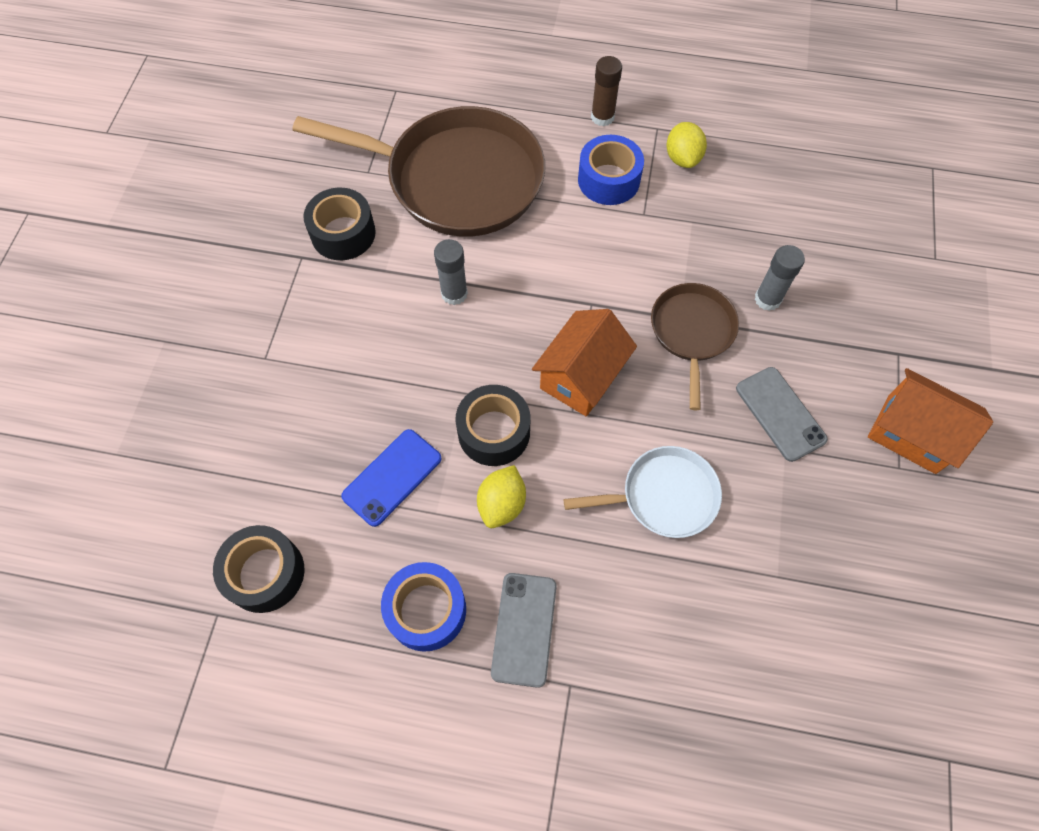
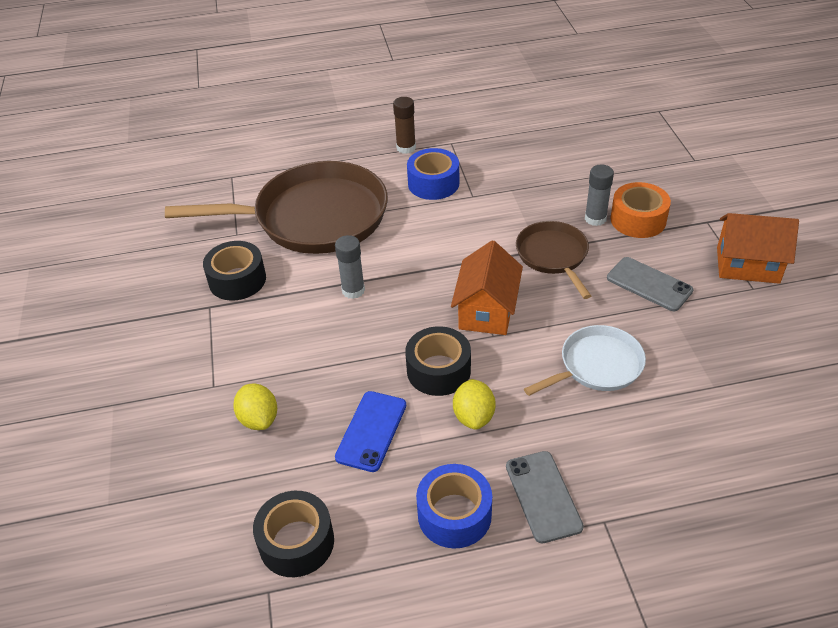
camera: 20 degrees left, 20 degrees down
yellow lemon [666,122,707,168] -> yellow lemon moved to [233,383,277,430]
none -> orange tape [611,182,671,238]

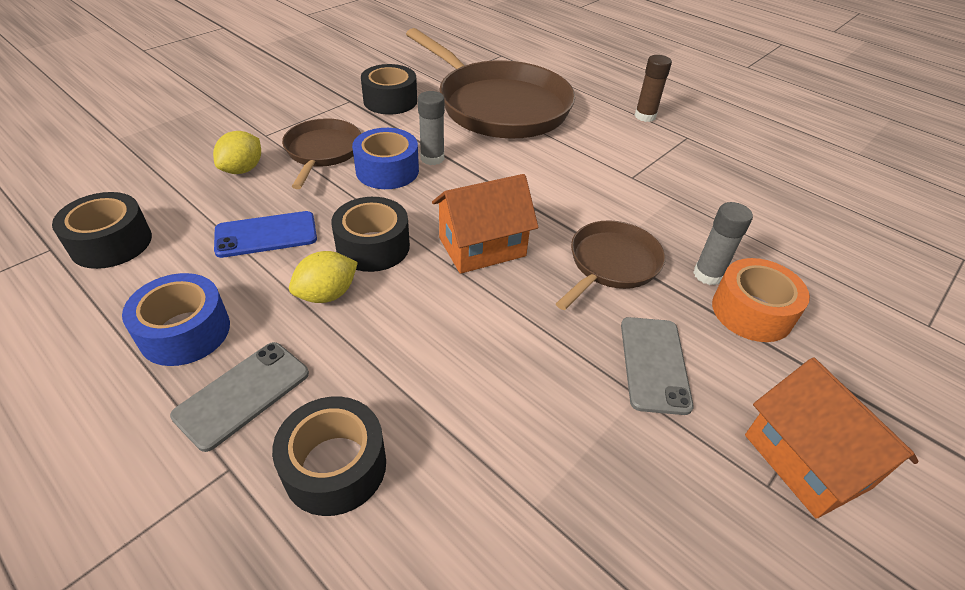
camera: 50 degrees right, 0 degrees up
blue tape [407,148,459,200] -> blue tape moved to [352,128,419,189]
white pan [524,325,646,396] -> none
none -> black tape [272,397,386,516]
none -> brown pan [282,118,361,189]

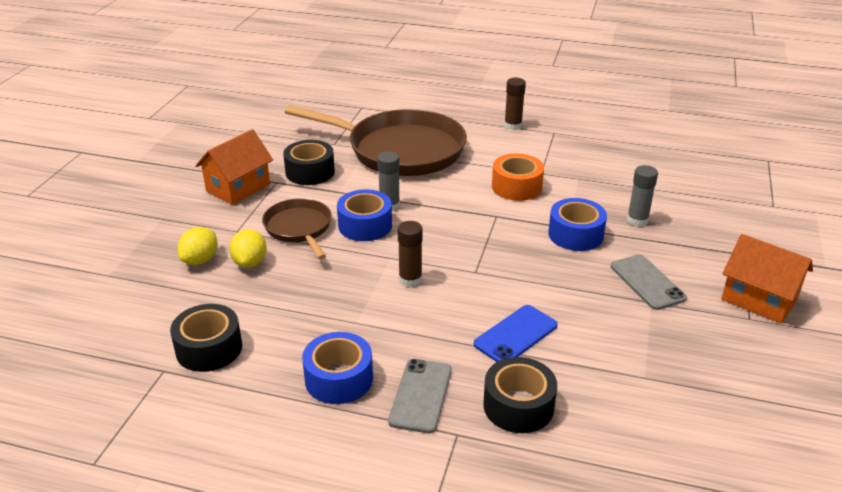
camera: 25 degrees left, 10 degrees down
blue phone [214,211,317,258] -> blue phone moved to [474,305,558,362]
yellow lemon [289,251,358,303] -> yellow lemon moved to [177,227,218,265]
black tape [331,197,410,272] -> brown glue stick [397,221,423,287]
orange house [432,174,538,274] -> orange house moved to [196,129,273,205]
brown pan [556,220,665,310] -> blue tape [548,198,607,251]
orange tape [712,258,810,342] -> orange tape moved to [492,153,544,201]

